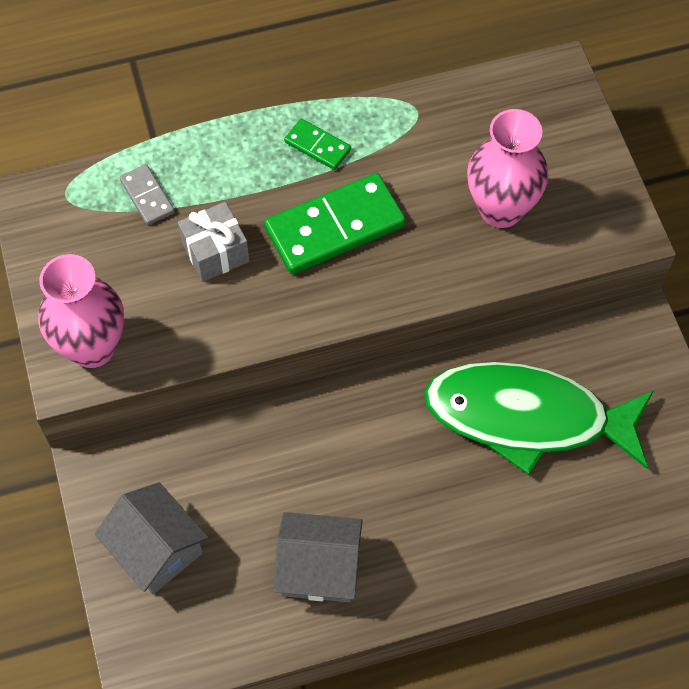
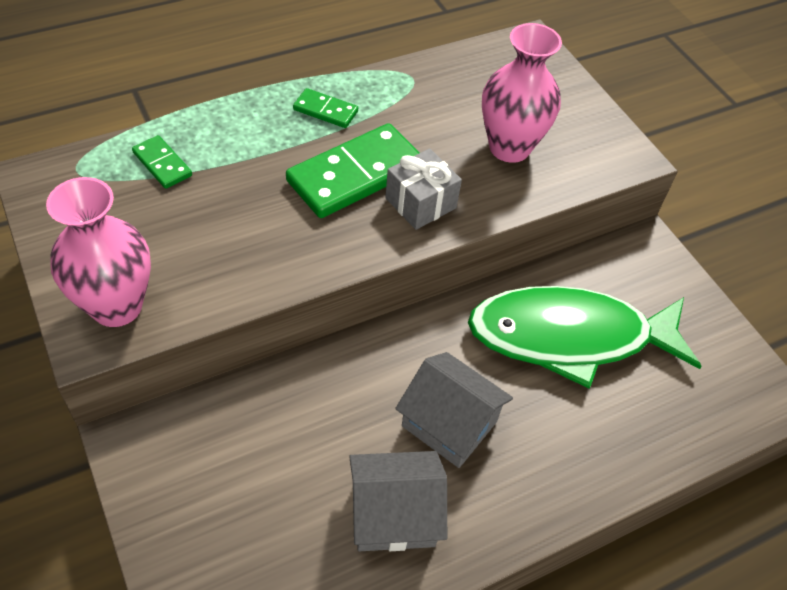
camera: 15 degrees left, 10 degrees down
grey house [95,482,209,594] -> grey house moved to [395,352,513,468]
grey domino [120,164,175,225] -> green domino [132,135,192,189]
grey gift [178,202,250,282] -> grey gift moved to [385,148,462,230]

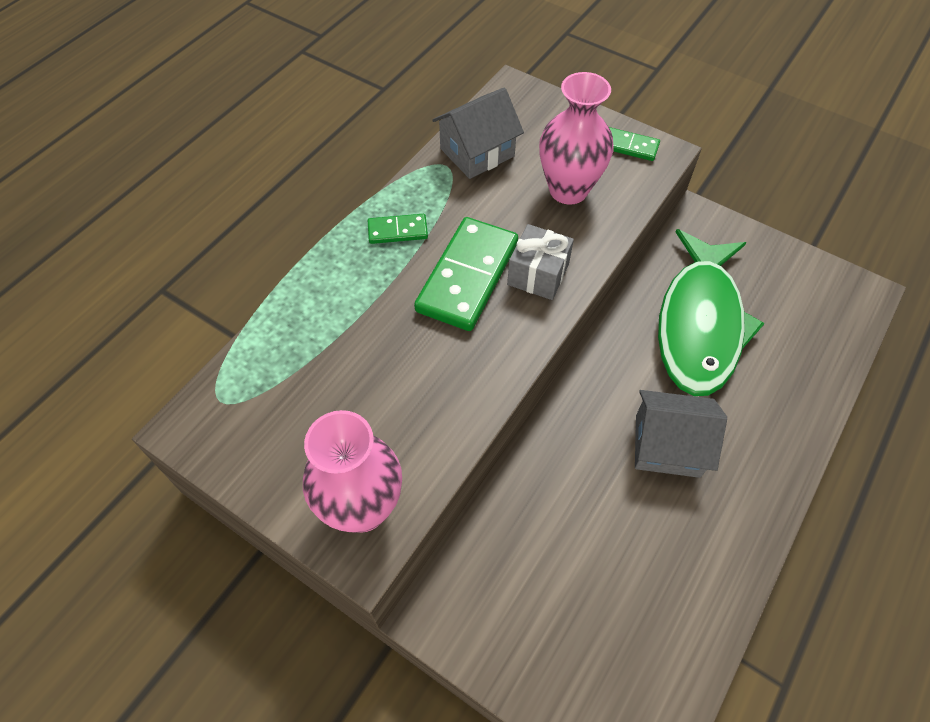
camera: 25 degrees left, 5 degrees up
green domino [132,135,192,189] -> green domino moved to [609,127,660,161]
grey house [349,451,447,551] -> grey house moved to [432,88,524,179]
green fish [468,286,702,389] -> green fish turned 45 degrees counterclockwise [658,229,765,396]

